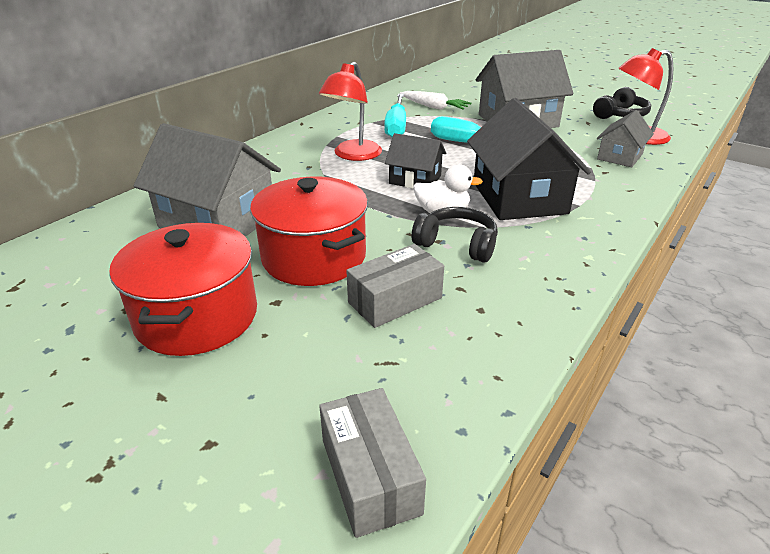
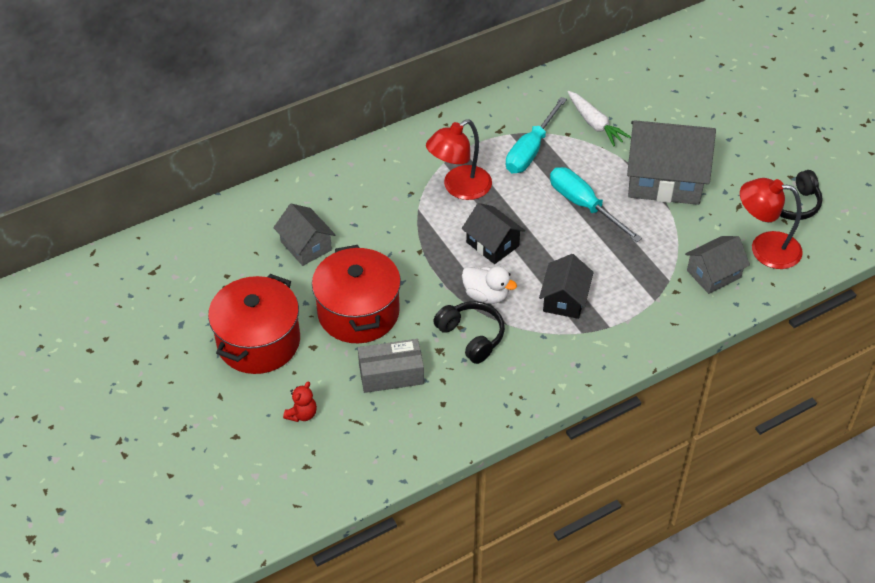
camera: 25 degrees right, 15 degrees up
grey house [134,123,281,236] -> grey house [273,204,336,266], size x0.55
grey box [319,388,426,538] -> none
black house [467,98,591,220] -> black house [539,254,594,319], size x0.55
none -> red teddy bear [283,382,317,422]

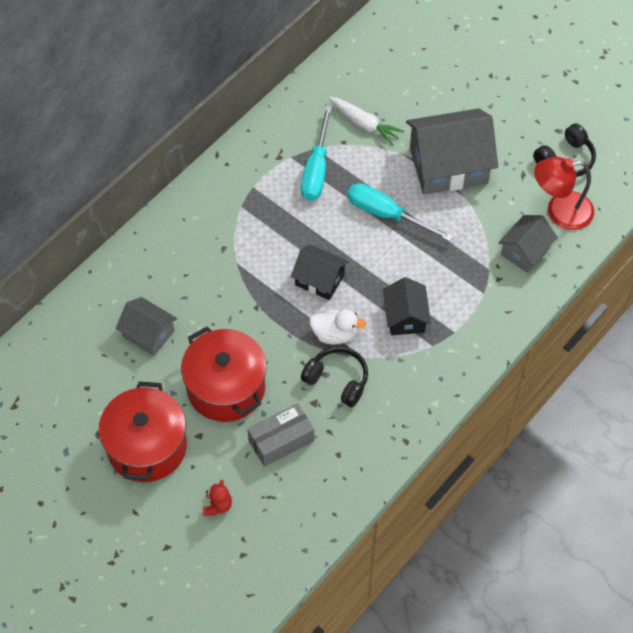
camera: 20 degrees left, 10 degrees up
red lamp [426,119,492,200] -> none

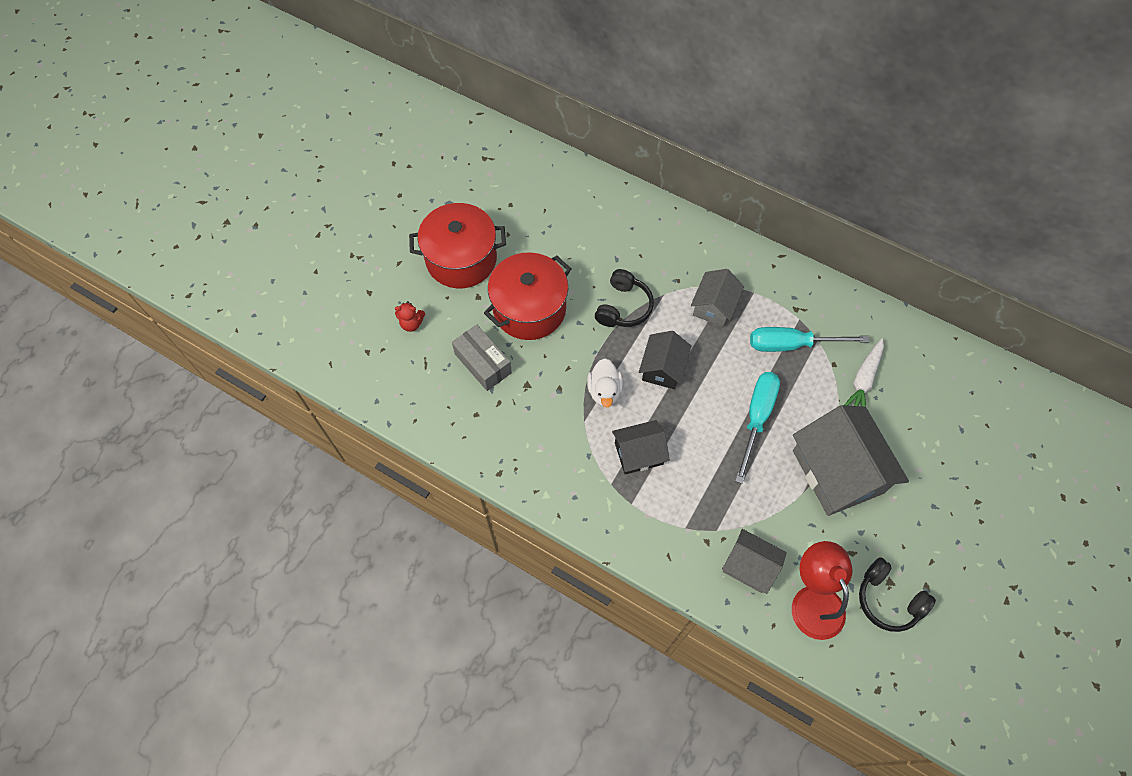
camera: 80 degrees right, 5 degrees up
grey house [116,297,177,356] -> grey house moved to [691,269,744,327]
black headphones [301,346,368,407] -> black headphones moved to [595,269,654,327]

